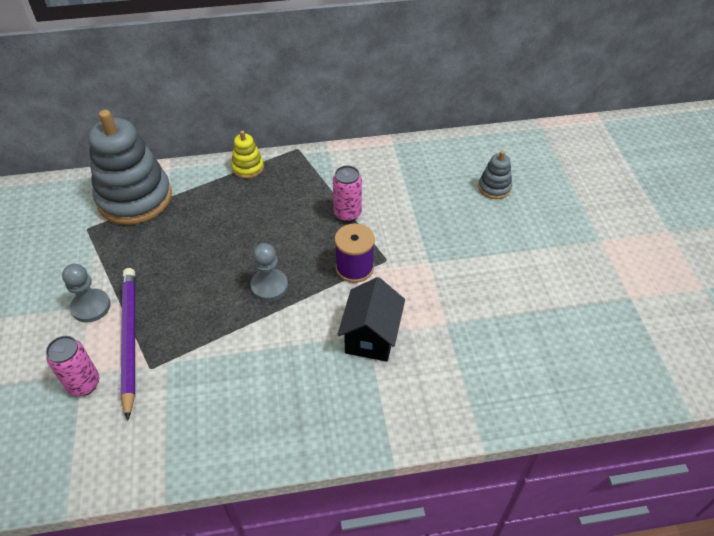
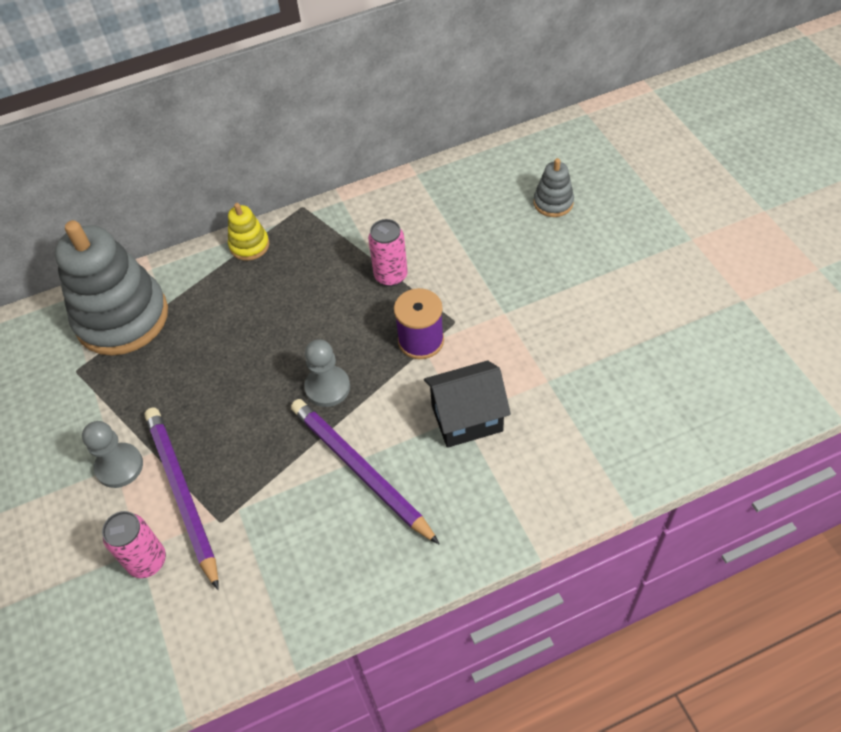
camera: 10 degrees left, 5 degrees up
black house [337,277,405,362] -> black house turned 75 degrees clockwise [424,361,511,448]
none -> purple pencil [291,399,440,545]

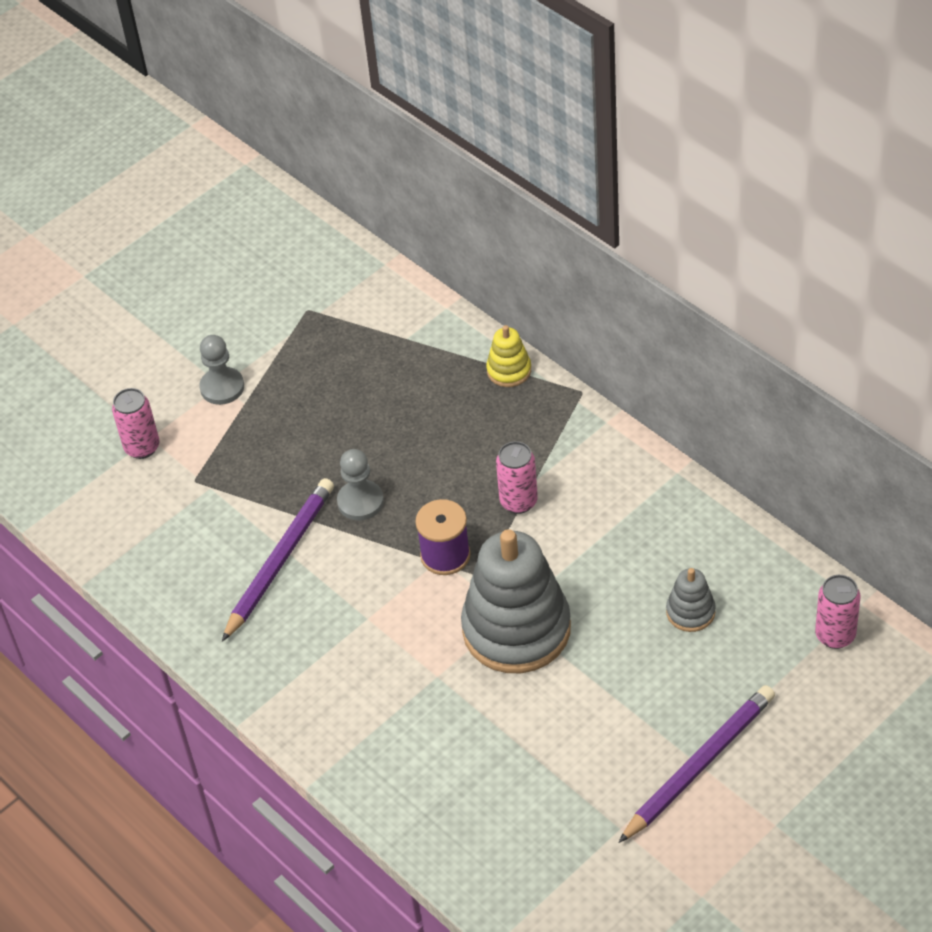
camera: 70 degrees right, 5 degrees down
grey stacking toy [54,220,168,356] -> grey stacking toy moved to [461,529,571,673]
purple pencil [145,408,219,590] -> purple pencil moved to [618,685,775,843]
black house [424,361,511,448] -> none
none -> pink can [815,575,860,649]

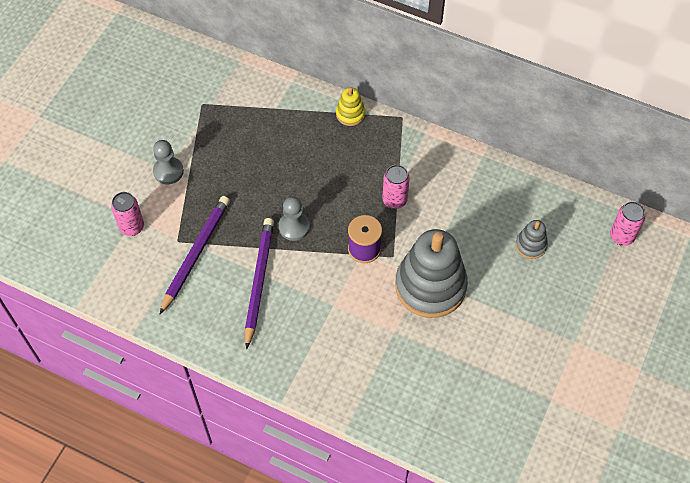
camera: 25 degrees left, 10 degrees up
purple pencil [618,685,775,843] -> purple pencil moved to [160,196,230,314]

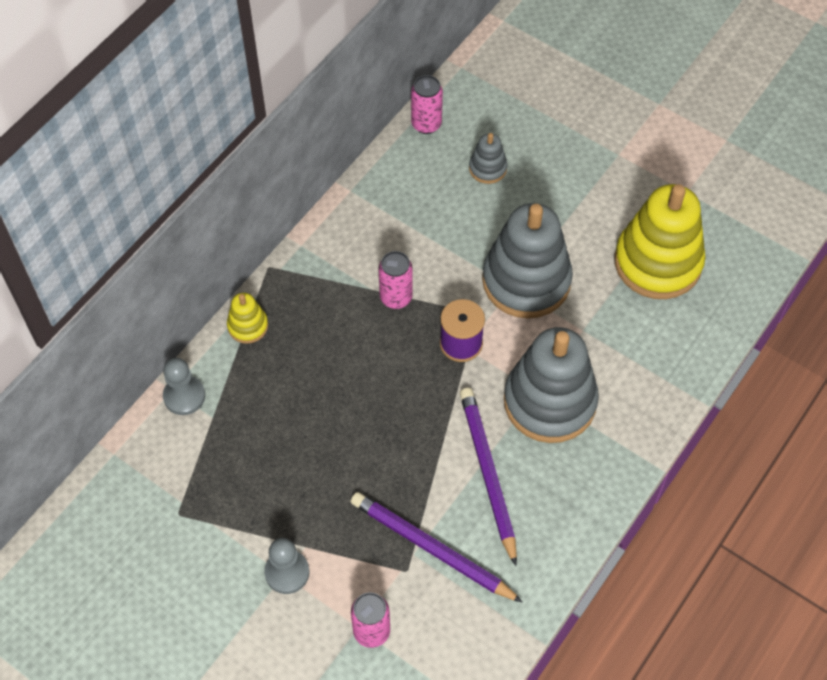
camera: 80 degrees left, 0 degrees up
purple pencil [245,218,274,349] -> purple pencil turned 60 degrees clockwise [460,388,517,566]
grey pawn [279,196,310,241] -> grey pawn moved to [163,358,205,415]
pink can [610,202,645,246] -> pink can moved to [411,75,443,134]
none -> grey stacking toy [504,327,599,443]
none -> yellow stacking toy [614,184,705,299]

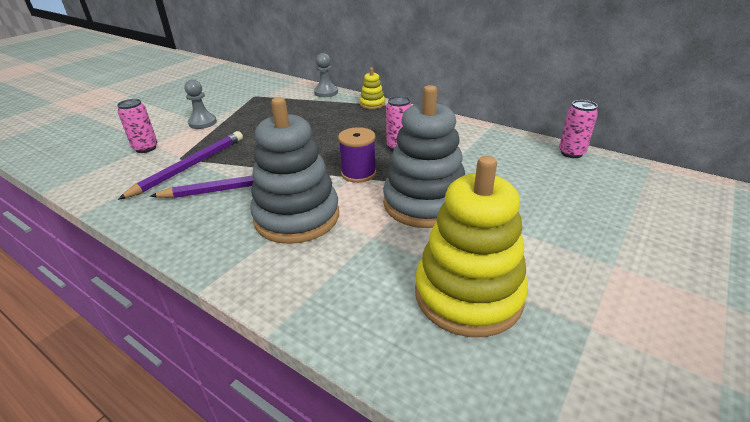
camera: 90 degrees right, 25 degrees down
grey stacking toy [469,133,507,184] -> none

